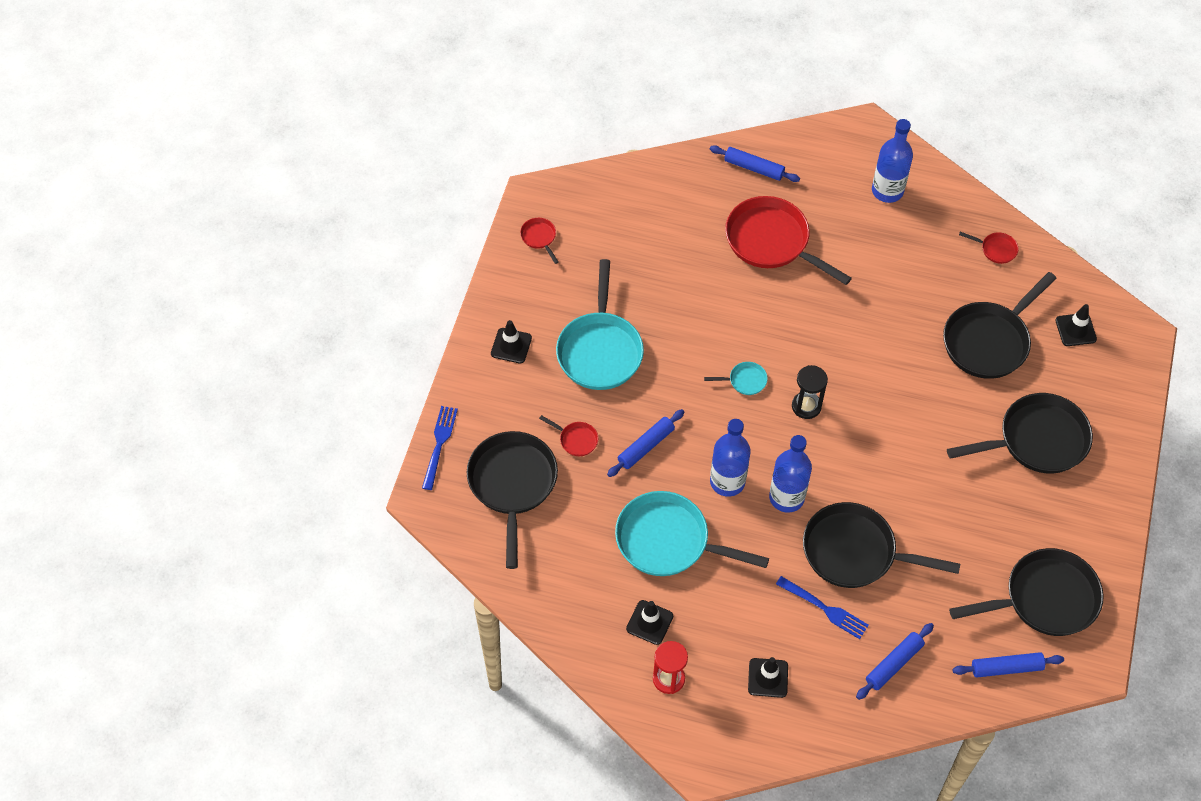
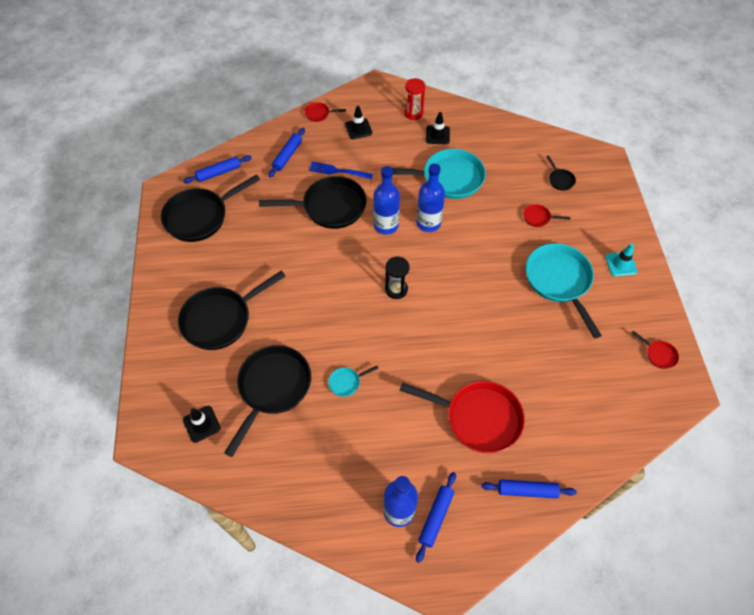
camera: 160 degrees right, 0 degrees up
blue fork [422,406,458,490] -> none
black pan [467,431,558,569] -> black pan [546,155,576,191], size x0.43
black traffic cone [491,320,532,363] -> turquoise traffic cone [605,244,638,277]
blue rolling pin [607,409,685,477] -> blue rolling pin moved to [416,472,456,563]
turquoise pan [704,362,768,395] -> turquoise pan moved to [328,366,379,397]
red pan [959,232,1019,264] -> red pan moved to [305,102,346,122]

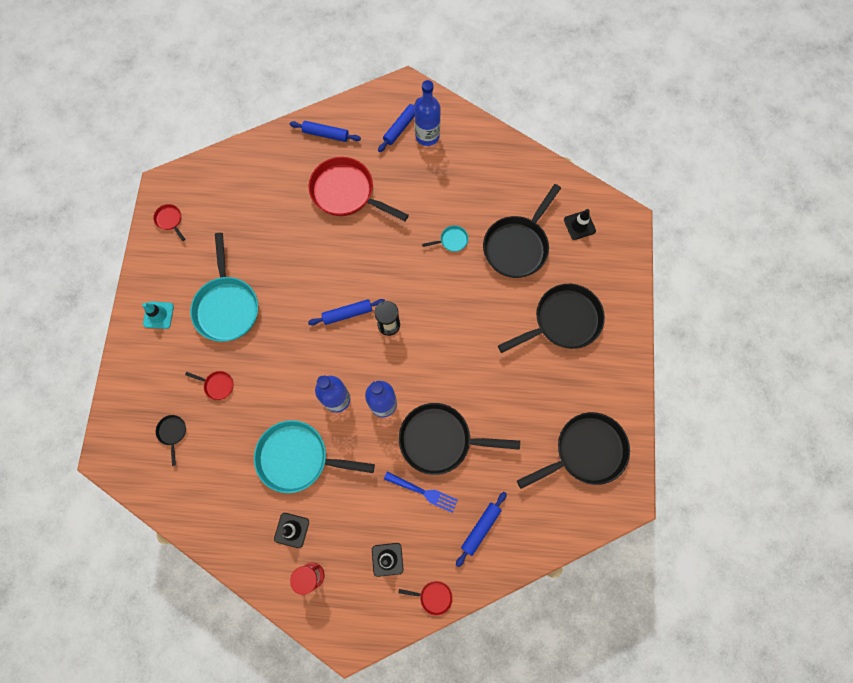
camera: 170 degrees left, 15 degrees up
blue rolling pin [183,155,252,184] -> blue rolling pin moved to [308,299,385,325]

